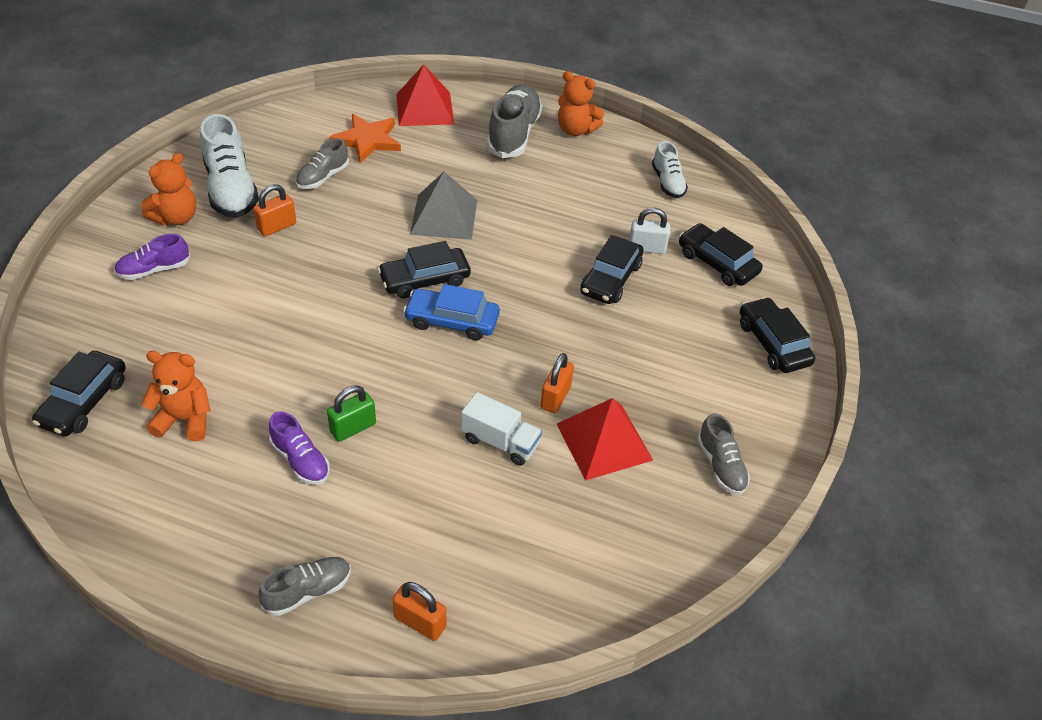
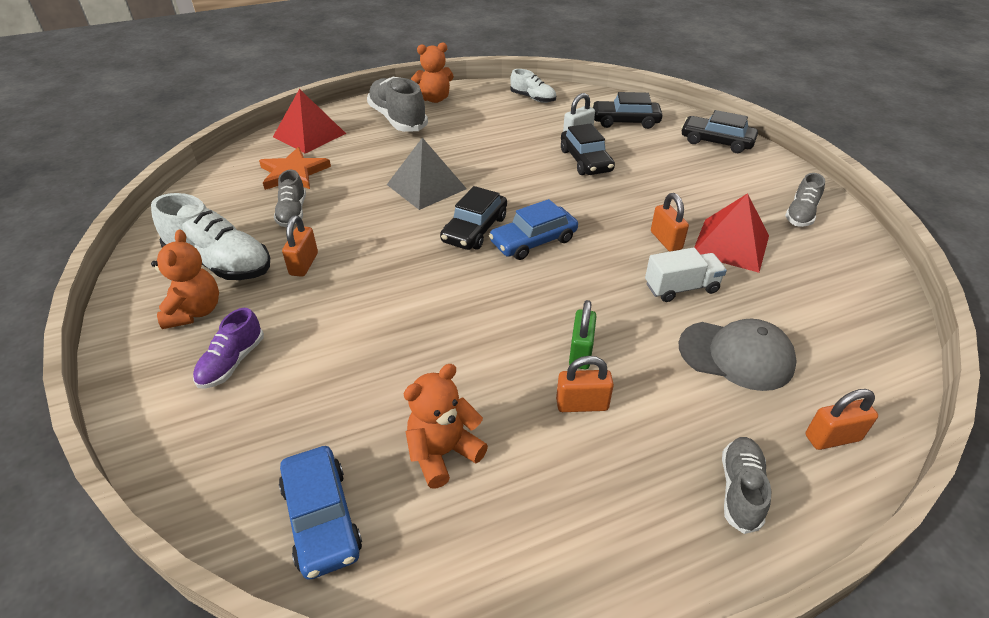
camera: 40 degrees left, 5 degrees down
black car [32,351,126,436] -> blue car [279,446,362,580]
purple shoe [269,411,330,485] -> orange padlock [556,356,614,412]
grey shoe [697,414,750,495] -> grey shoe turned 90 degrees clockwise [785,173,825,227]
none -> grey cap [679,319,797,391]

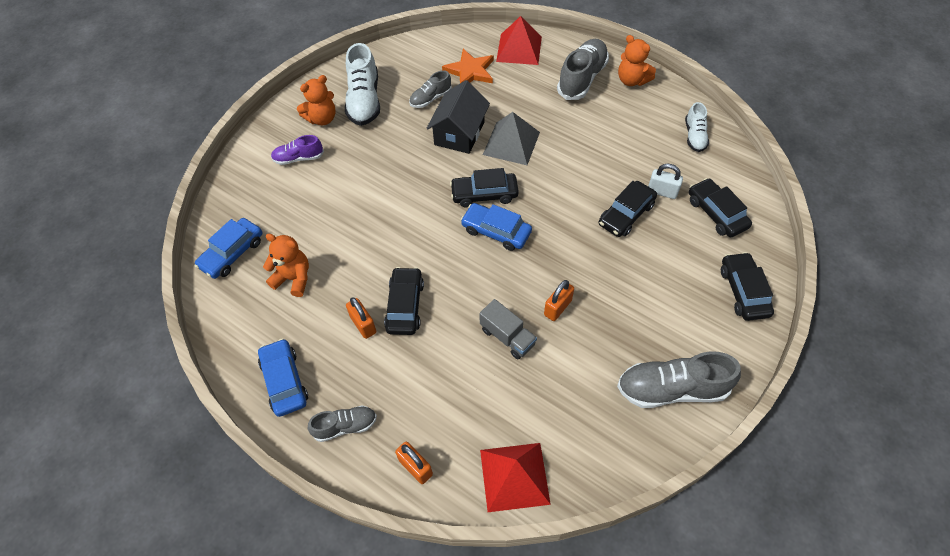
camera: 60 degrees right, 15 degrees up
orange padlock [282,215,318,277] -> none
green padlock [569,300,596,369] -> black car [384,267,424,335]
white truck [645,248,727,302] -> grey truck [479,299,537,359]
grey cap [679,319,797,391] -> none
red pyramid [694,193,769,273] -> red pyramid moved to [480,443,551,512]
grey shoe [785,173,825,227] -> grey shoe [617,351,741,408], size x1.75
none -> blue car [258,339,308,417]
none -> black house [427,80,490,154]

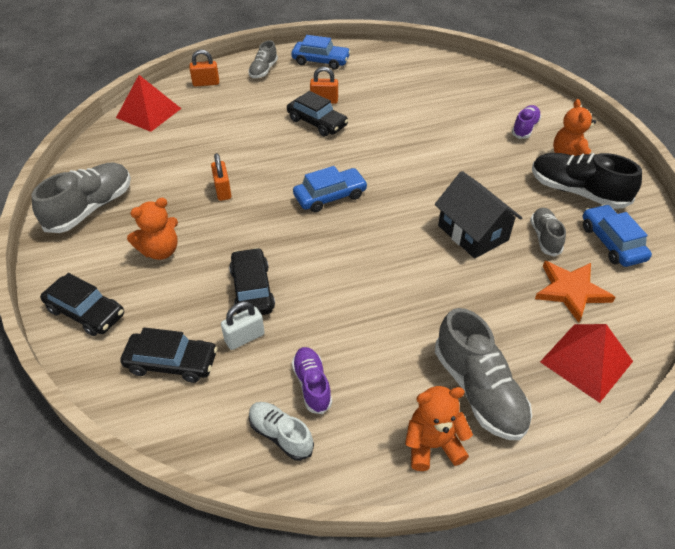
camera: 125 degrees right, 10 degrees down
blue car [194,218,263,279] -> blue car moved to [583,204,652,267]
orange teddy bear [263,234,309,297] -> orange teddy bear moved to [127,198,178,260]
white shoe [345,43,380,126] -> black shoe [532,153,642,209]
black car [450,168,519,207] -> none
grey truck [479,299,537,359] -> none
grey pyramid [483,112,540,165] -> none
none -> purple shoe [292,347,332,414]

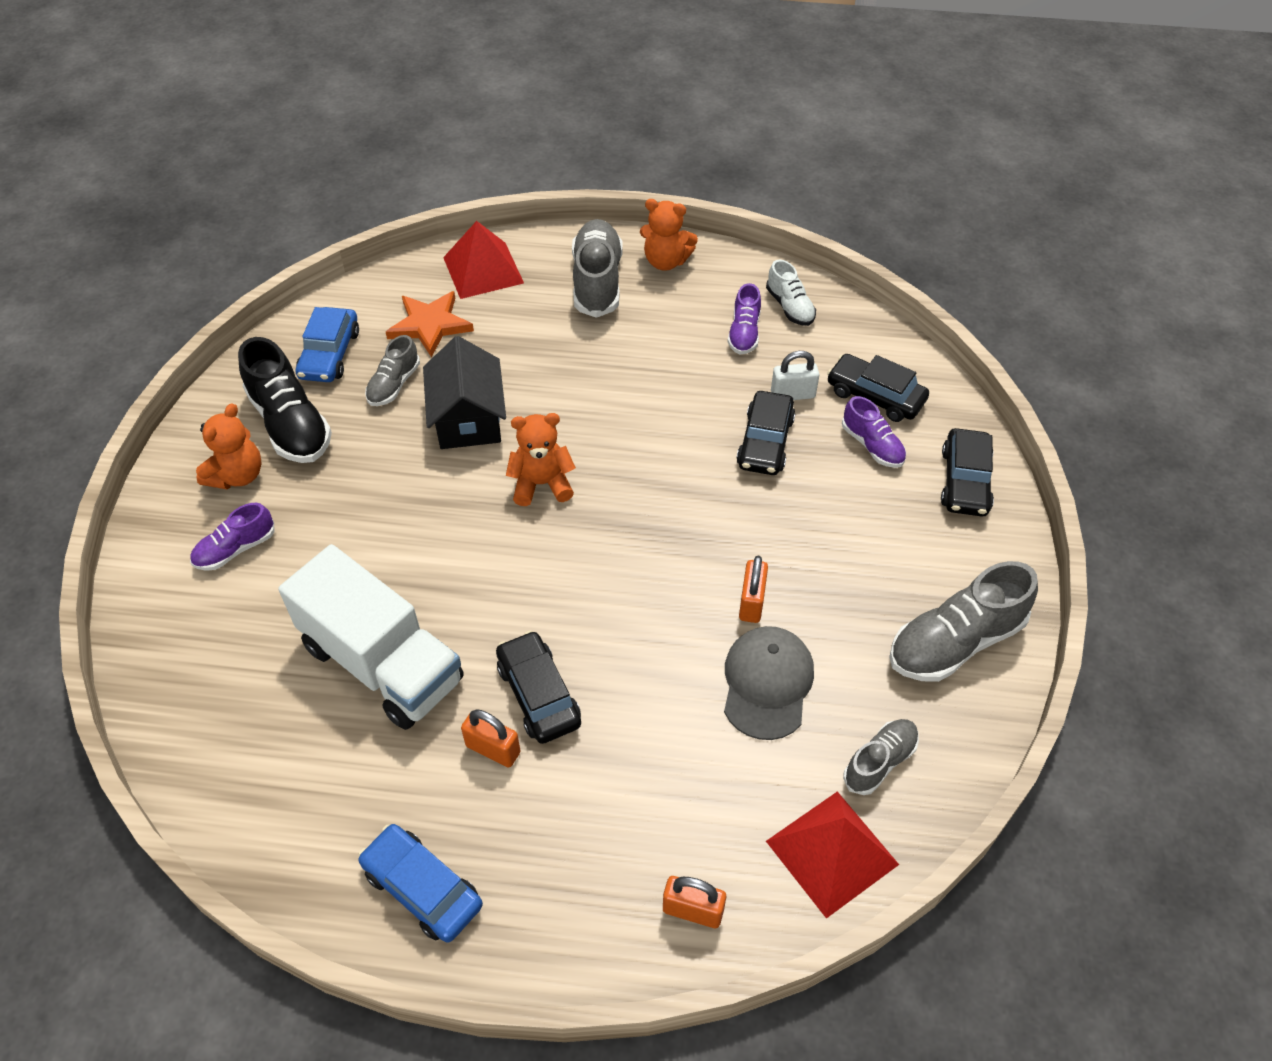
camera: 155 degrees left, 5 degrees up
black car [40,273,124,336] -> black car turned 135 degrees counterclockwise [941,428,994,516]
orange teddy bear [127,198,178,260] -> orange teddy bear moved to [506,413,576,506]
grey shoe [248,40,278,78] -> grey shoe moved to [843,719,919,795]
blue car [293,166,368,213] -> none
none -> white truck [278,544,464,730]
none -> grey cap [724,626,814,740]
none -> purple shoe [842,396,906,468]

